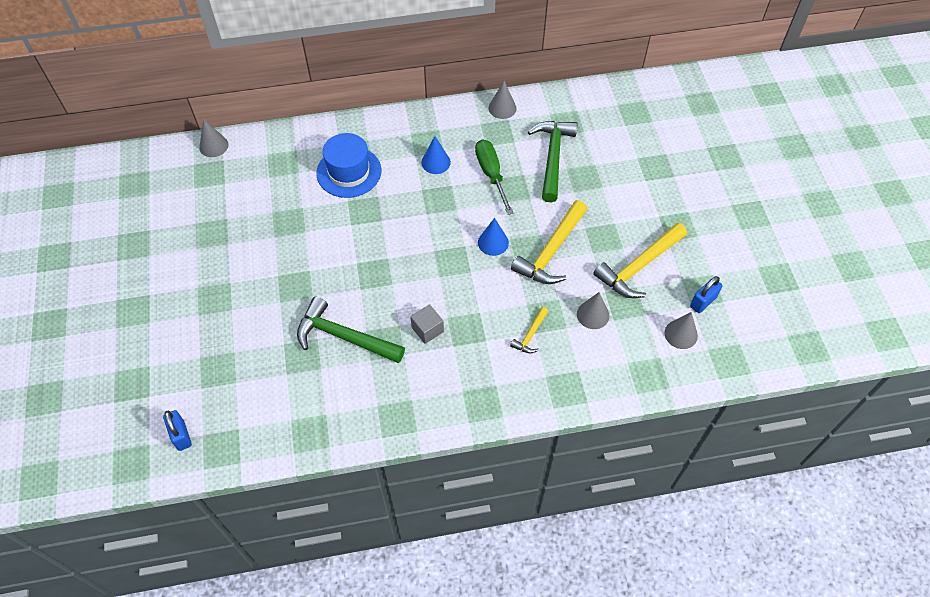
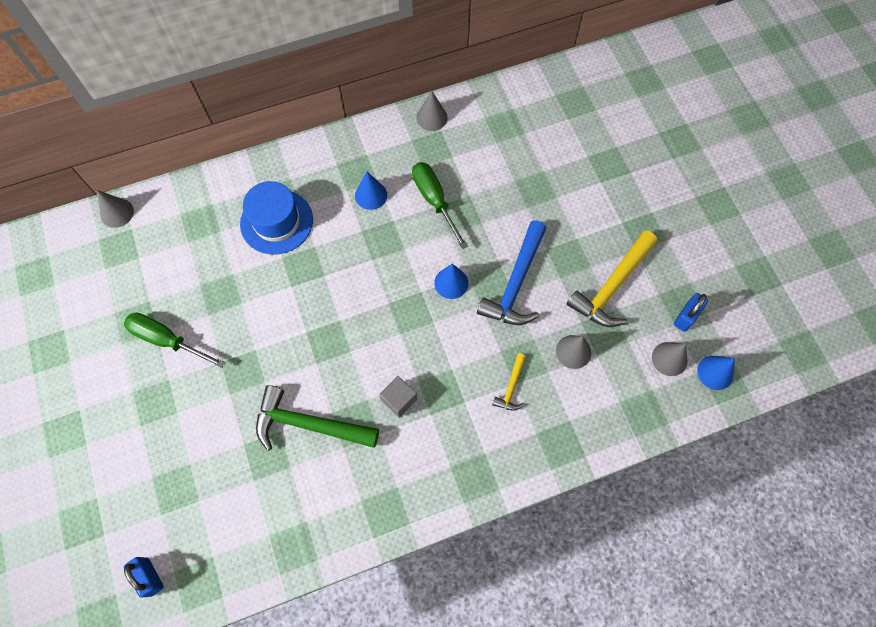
camera: 10 degrees left, 10 degrees up
yellow hammer [511,200,587,284] -> blue hammer [477,221,547,325]
green hammer [528,121,578,203] -> none
none -> green screwdriver [124,313,225,369]
none -> blue cone [697,356,735,390]

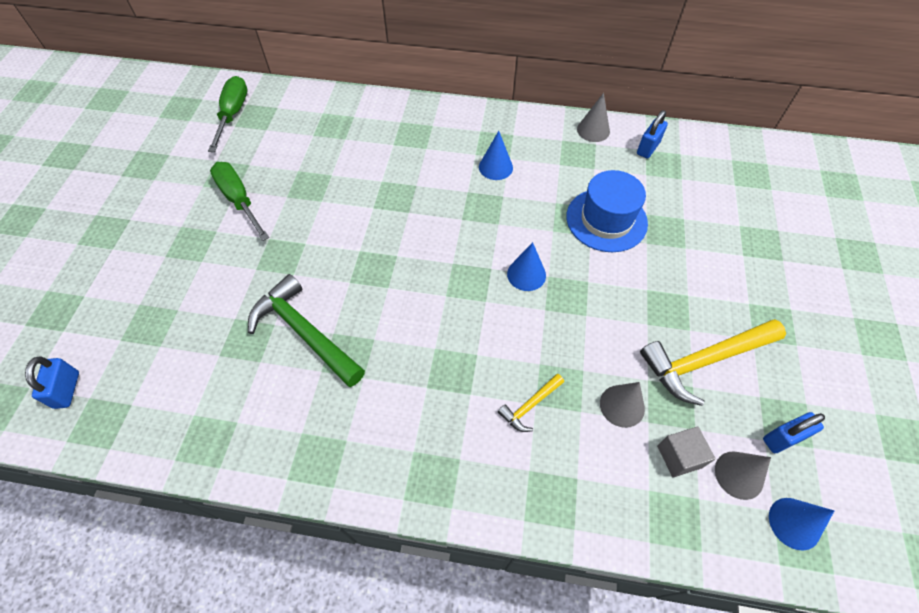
camera: 30 degrees right, 10 degrees down
grey cone [97,190,134,228] -> none
blue hat [240,181,313,255] -> blue hat moved to [566,170,648,252]
grey cube [379,376,417,418] -> grey cube moved to [657,426,716,478]
green screwdriver [412,162,468,249] -> green screwdriver moved to [208,76,247,152]
blue hammer [477,221,547,325] -> none
none -> blue padlock [637,110,668,158]

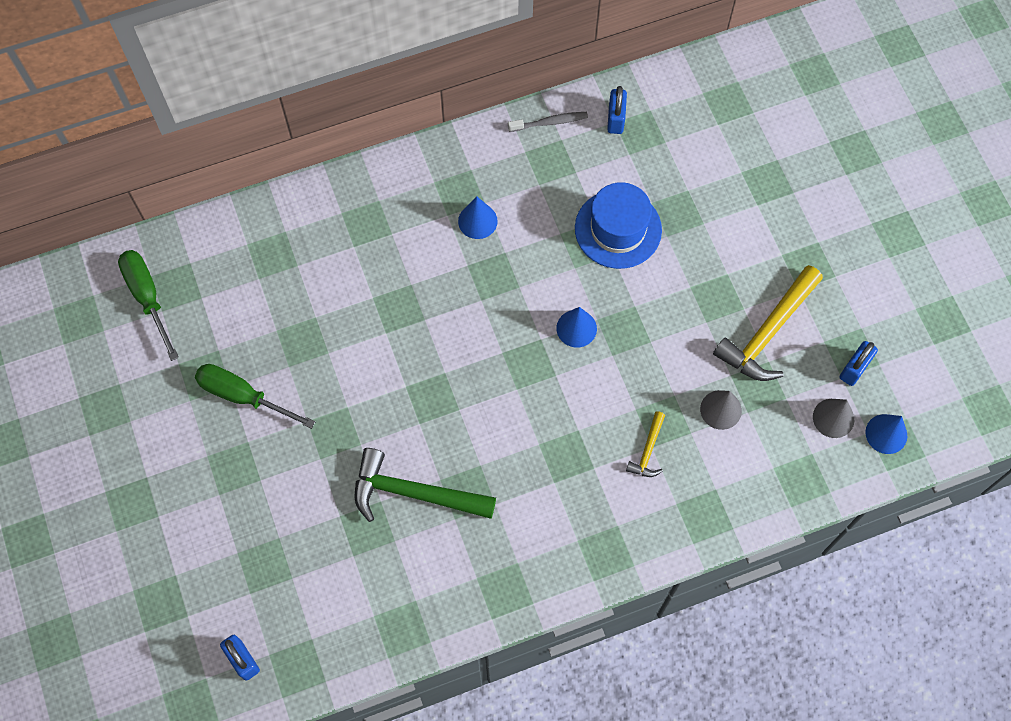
camera: 30 degrees left, 10 degrees up
grey cone [577,93,610,142] -> grey toothbrush [508,112,588,132]
grey cube [657,426,716,478] -> none

